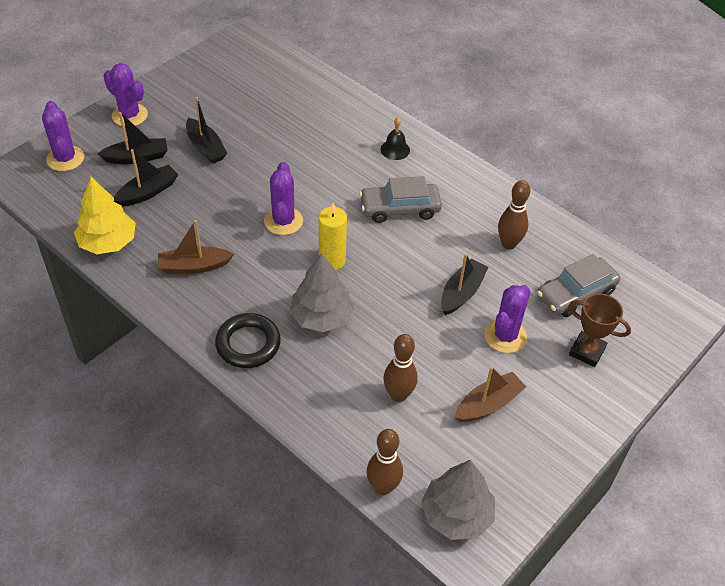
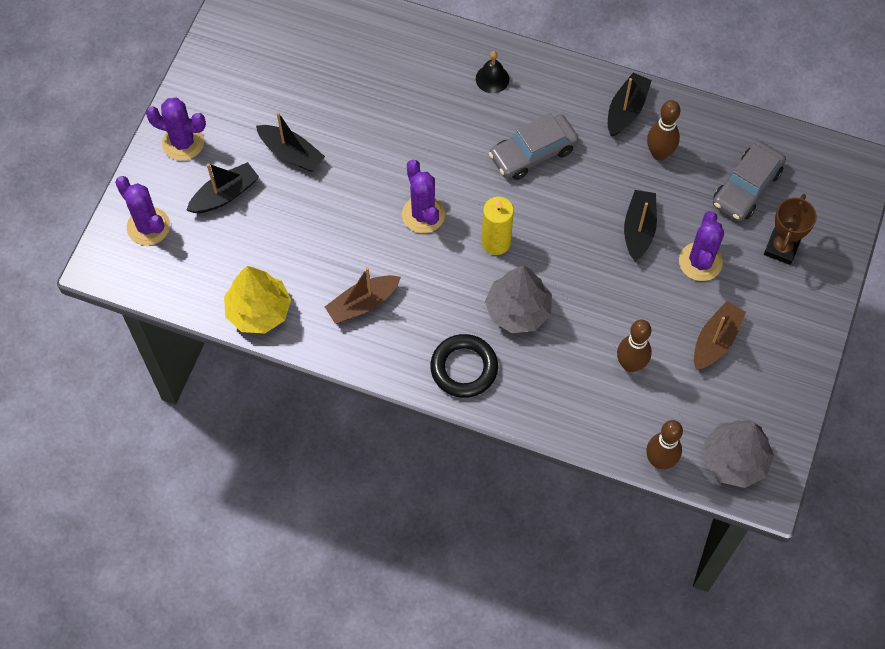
camera: 20 degrees left, 15 degrees up
black boat [114,149,179,207] -> black boat moved to [608,73,652,137]
brown trophy [569,294,631,367] -> brown trophy turned 75 degrees counterclockwise [764,194,817,265]

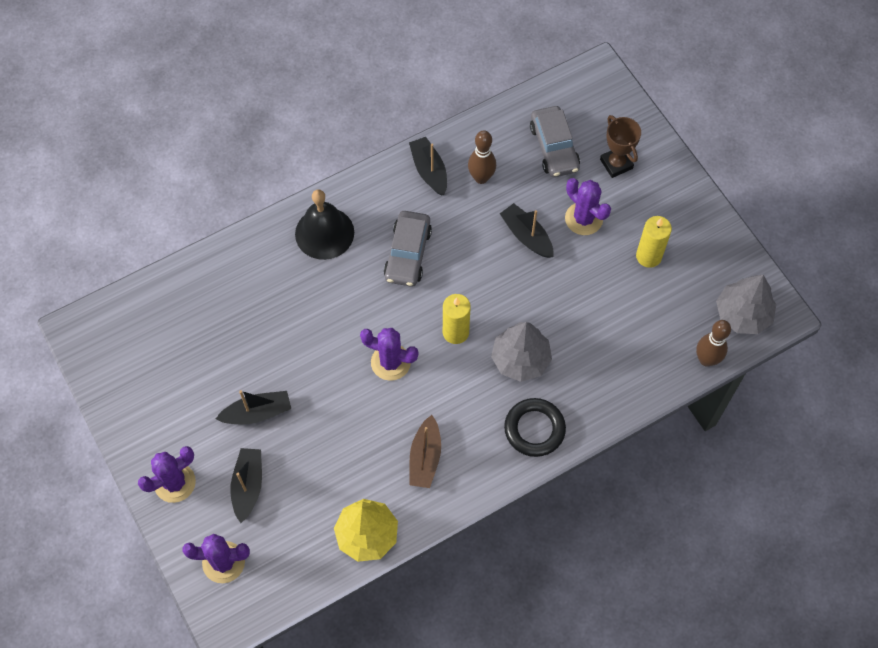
camera: 50 degrees left, 0 degrees up
black bell [476,51,509,93] -> black bell [295,189,354,260], size x1.89
brown bowling pin [617,320,652,372] -> none
brown boat [694,301,746,370] -> yellow candle [636,216,672,268]

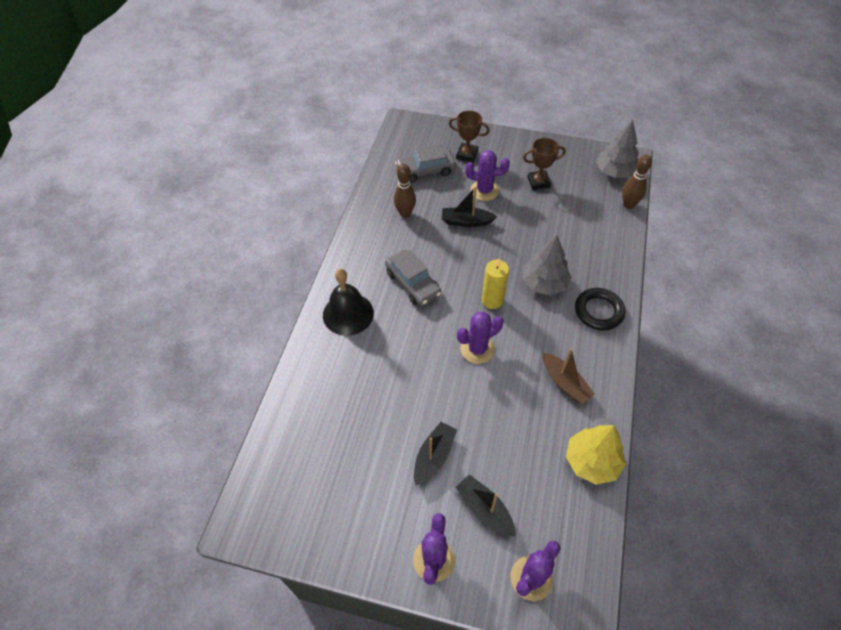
camera: 45 degrees left, 10 degrees down
black boat [409,137,447,196] -> none
grey car [530,106,580,177] -> grey car turned 135 degrees clockwise [395,144,456,183]
yellow candle [636,216,672,268] -> brown trophy [523,138,566,190]

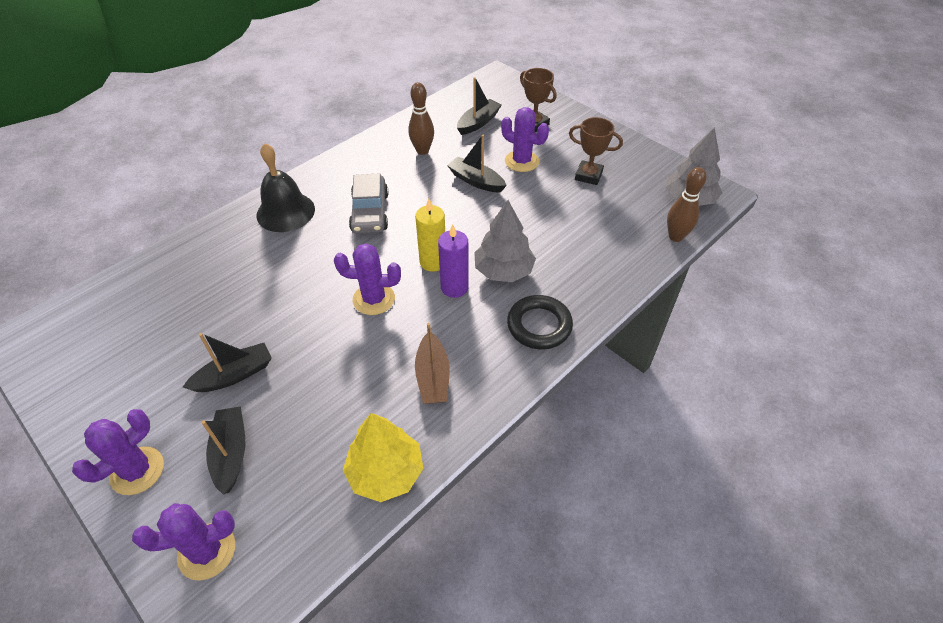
camera: 30 degrees right, 5 degrees down
grey car [395,144,456,183] -> black boat [457,77,502,135]
none -> purple candle [438,224,469,298]

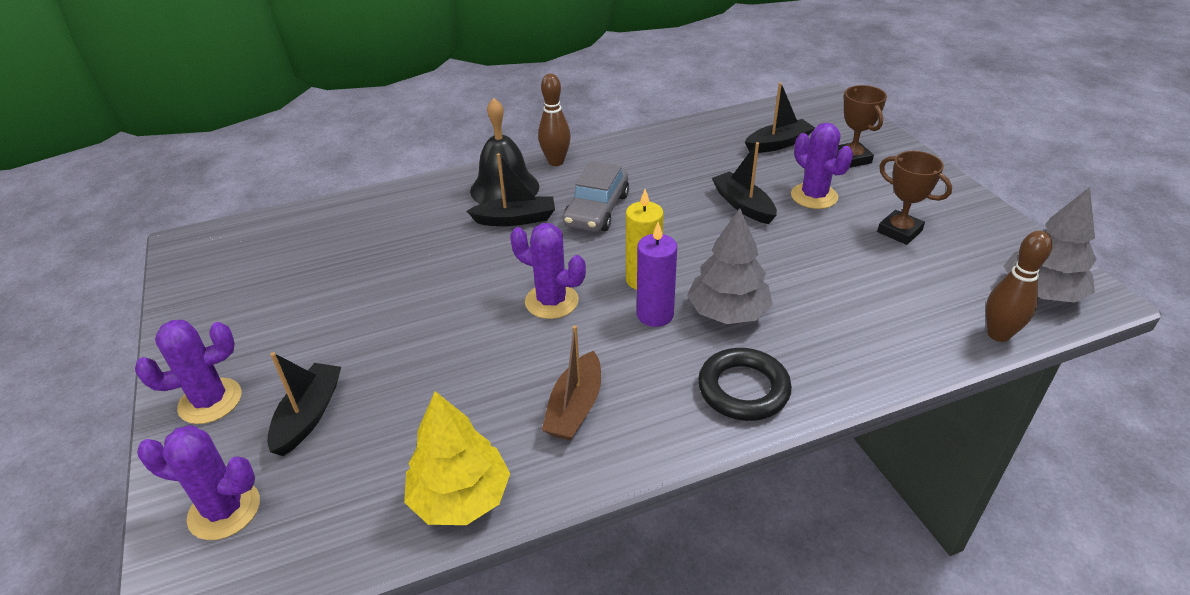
camera: 25 degrees right, 10 degrees down
black boat [183,333,272,392] -> black boat moved to [467,153,555,226]
brown bowling pin [408,82,434,155] -> brown bowling pin moved to [538,73,571,166]

